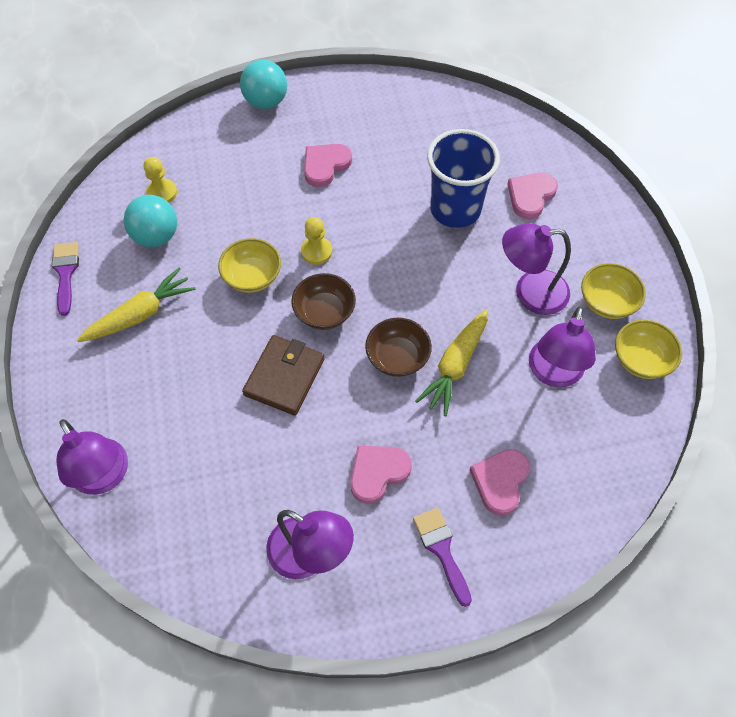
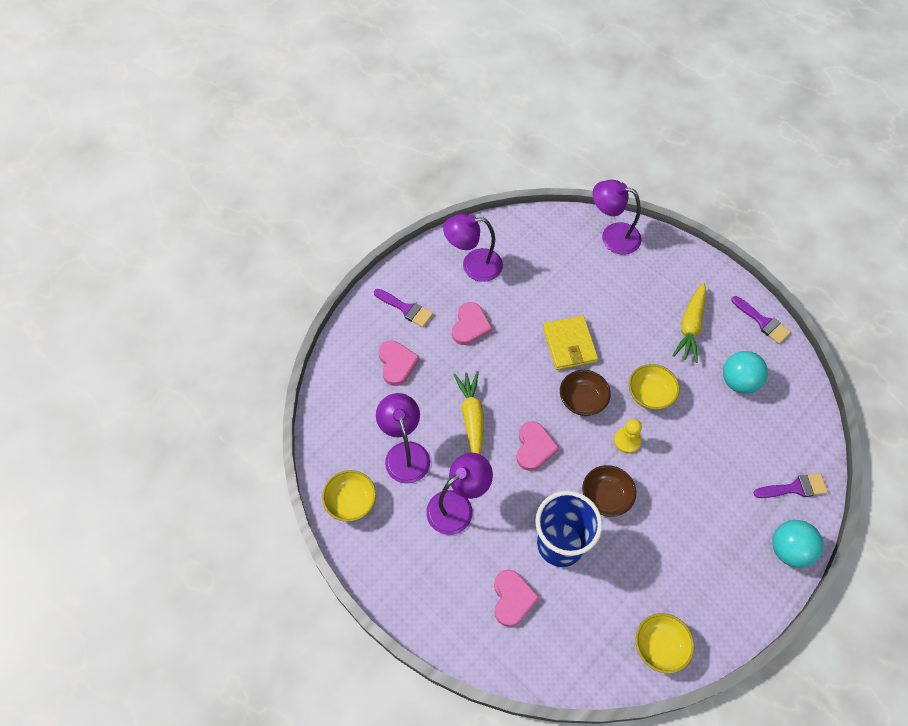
camera: 145 degrees right, 0 degrees up
yellow pawn [144,157,177,203] -> none
brown wallet [242,335,324,415] -> yellow wallet [543,316,598,370]
pink heart [304,144,352,187] -> pink heart moved to [516,421,559,471]
brown bowl [365,318,432,377] -> brown bowl moved to [582,465,636,517]
yellow bowl [581,263,646,319] -> yellow bowl moved to [636,613,695,674]
none -> purple brush [754,473,828,498]

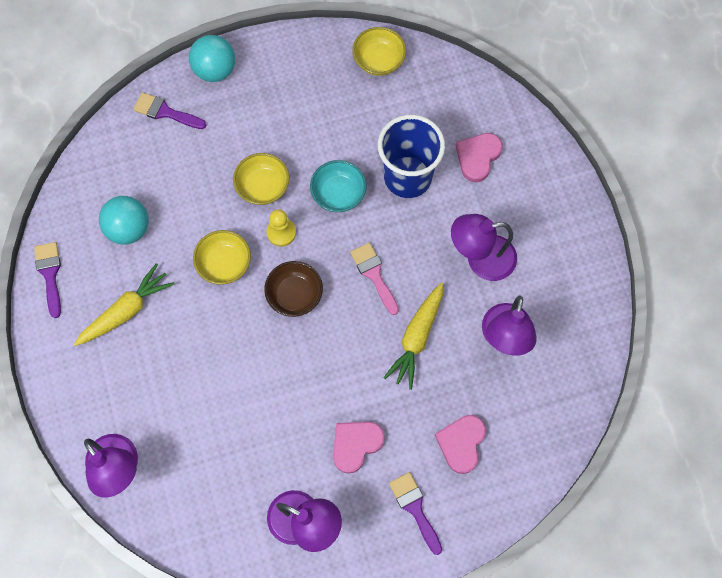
camera: 150 degrees left, 10 degrees up
yellow bowl [322,470,376,522] -> yellow bowl moved to [233,153,289,205]
pink heart [516,421,559,471] -> pink brush [350,243,399,315]
yellow wallet [543,316,598,370] -> none
brown bowl [582,465,636,517] -> turquoise bowl [310,160,367,212]

